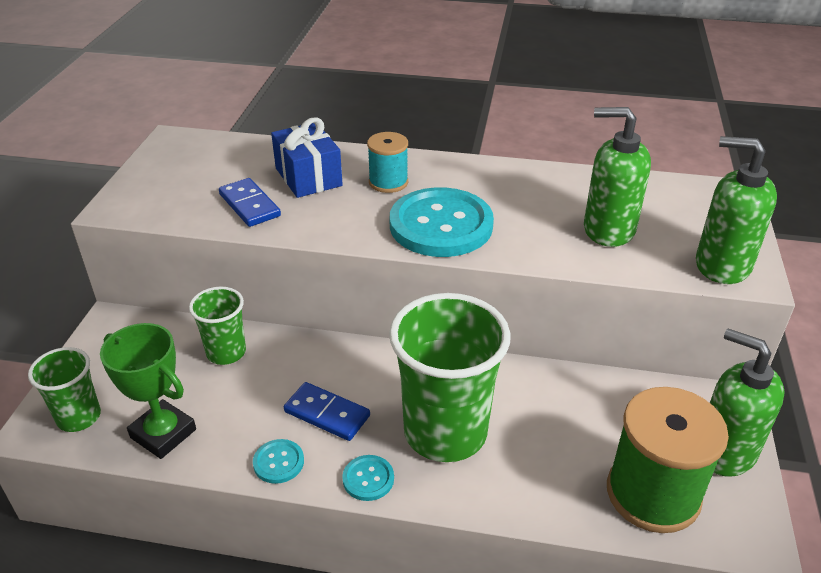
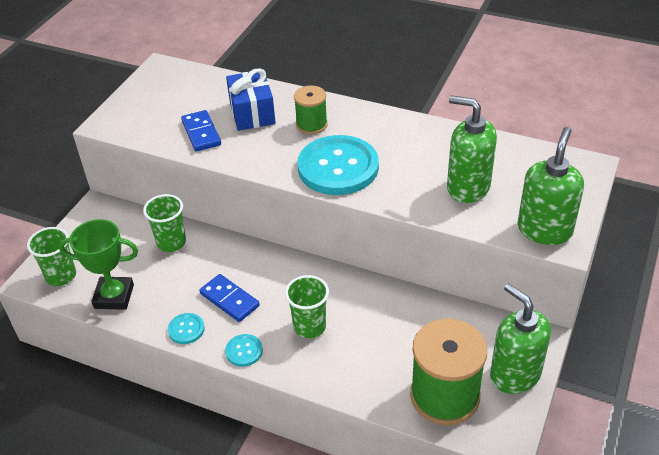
camera: 15 degrees right, 5 degrees up
green trophy [100,323,196,459] -> green trophy turned 45 degrees counterclockwise [59,219,138,310]
turquoise spool [367,132,408,193] -> green spool [294,85,328,134]
green cup [389,293,511,462] -> green cup [285,275,329,338], size x0.53
green soap dispenser [696,136,777,284] -> green soap dispenser turned 75 degrees clockwise [517,127,584,245]

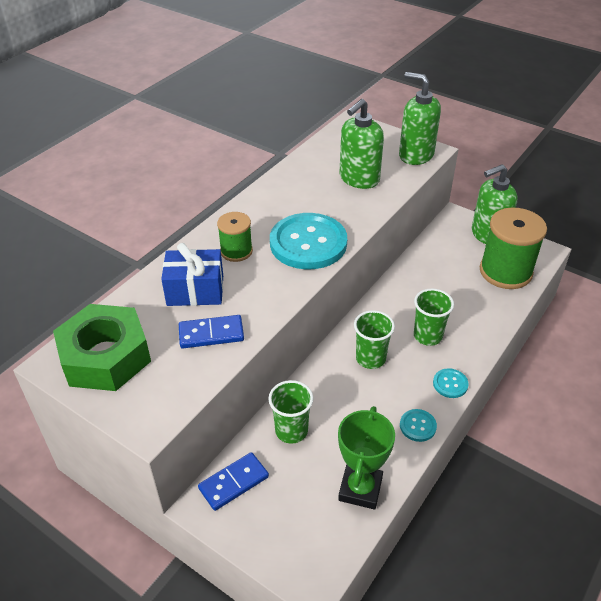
camera: 80 degrees left, 0 degrees up
green cup [27,227,76,286] -> green cup moved to [354,310,395,369]
blue domino [199,274,260,322] -> blue domino moved to [198,452,269,511]
none -> green nut [53,304,151,391]

